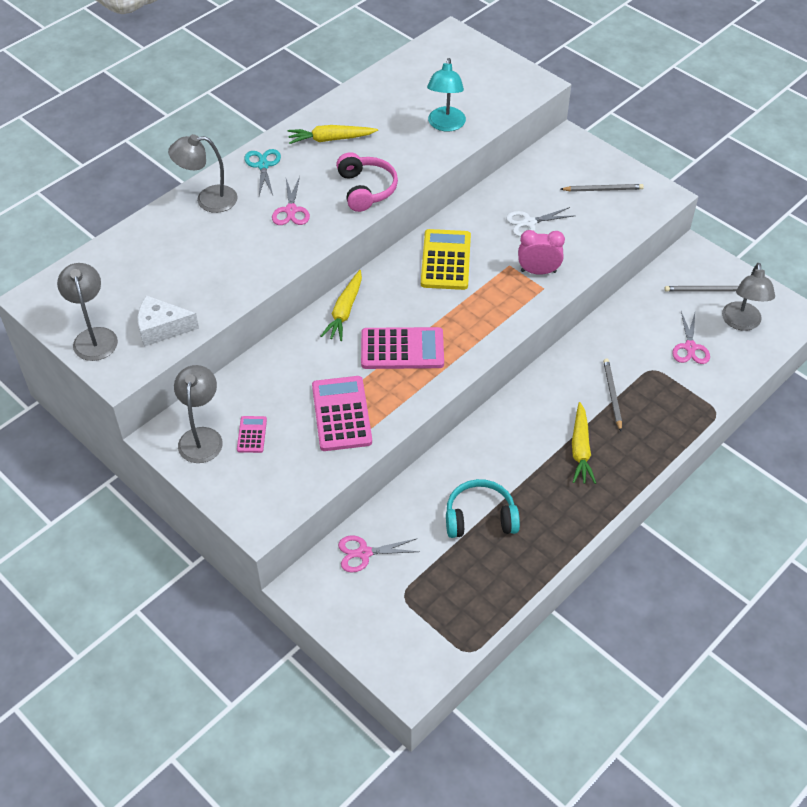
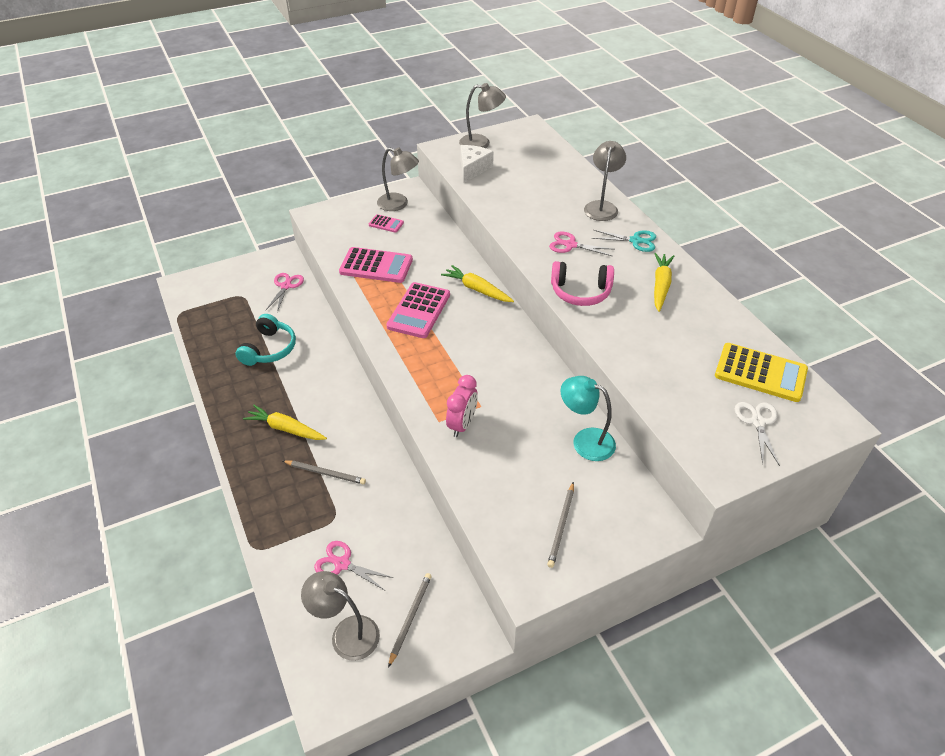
camera: 110 degrees right, 5 degrees down
yellow calculator [421,229,471,290] -> yellow calculator moved to [715,343,808,402]
turquoise lamp [427,58,466,132] -> turquoise lamp moved to [561,376,616,461]
white scissors [506,207,576,237] -> white scissors moved to [735,402,780,466]

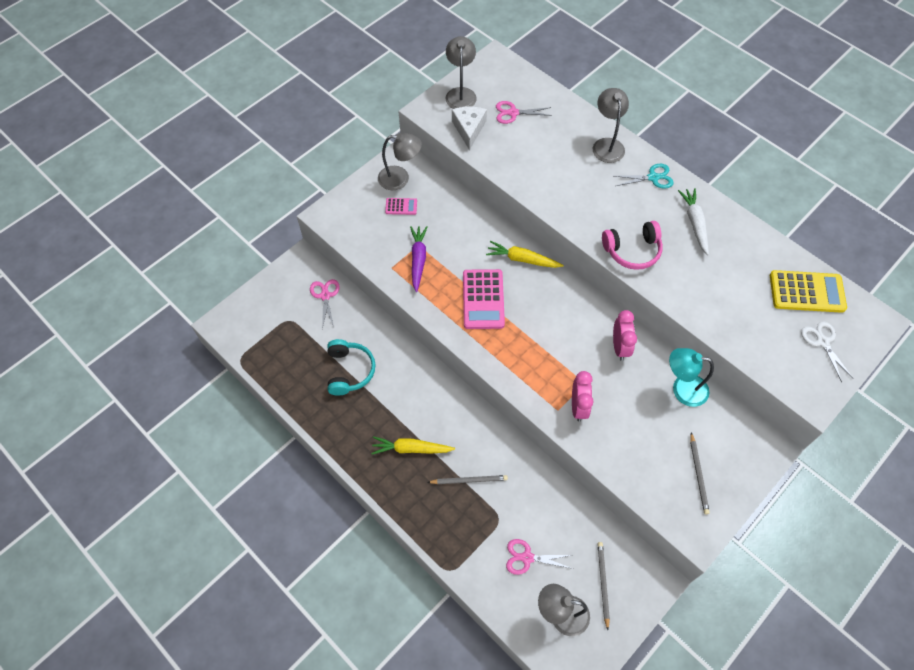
camera: 20 degrees left, 15 degrees up
pink calculator [339,247,413,283] -> purple carrot [410,226,428,292]
grey lamp [459,83,506,148] -> grey lamp turned 75 degrees counterclockwise [445,36,477,109]
pink scissors [549,232,613,256] -> pink scissors moved to [496,101,552,124]
yellow carrot [654,253,674,312] -> white carrot [678,188,709,255]
none -> pink clock [613,310,637,361]

